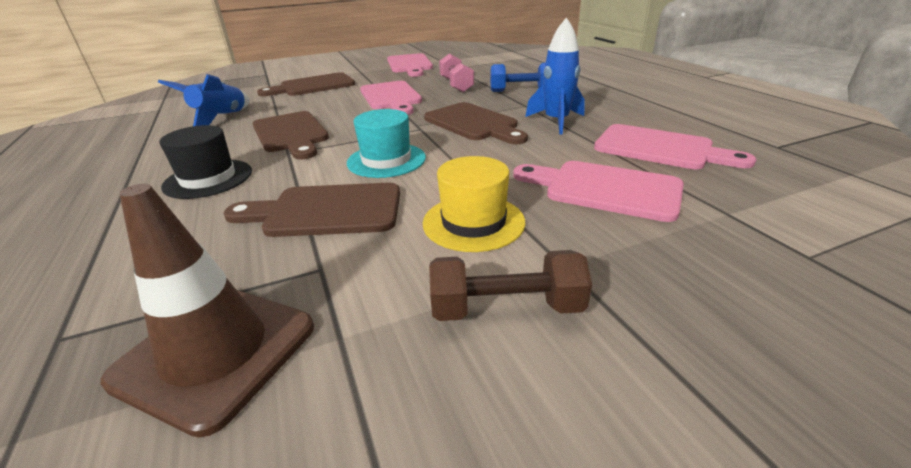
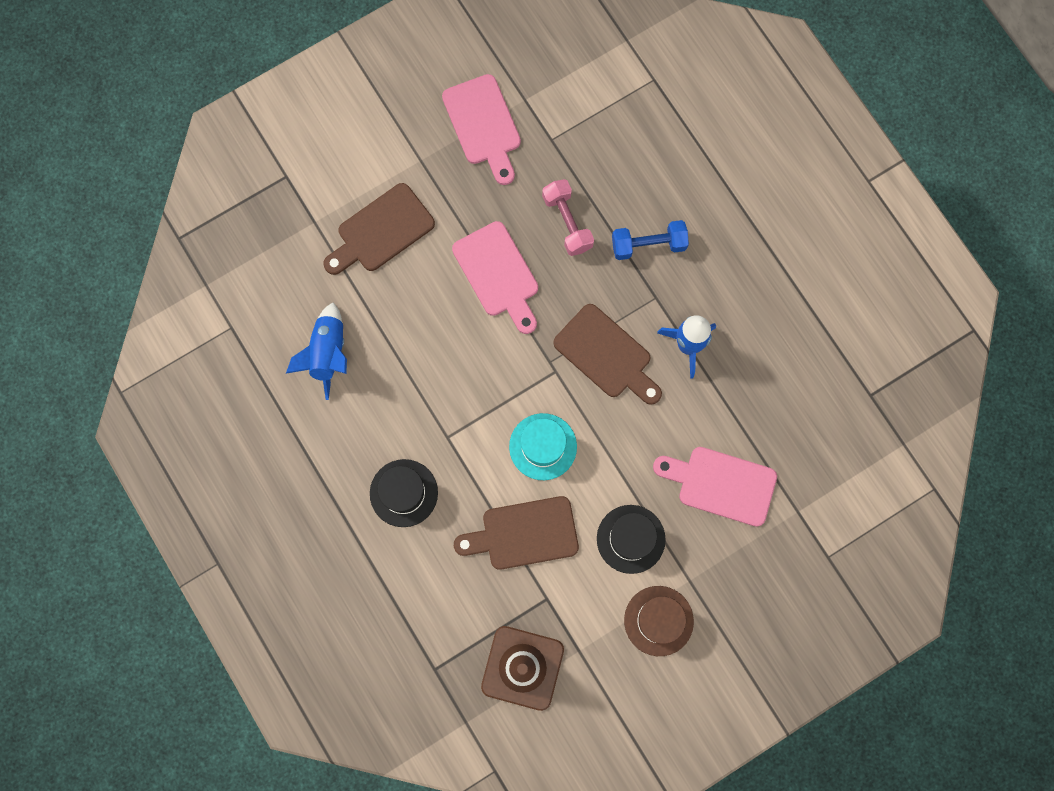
camera: 10 degrees left, 45 degrees up
brown cutting board [253,111,329,159] -> none
yellow hat [423,156,526,252] -> black hat [597,505,666,574]
brown dumbbell [429,250,592,321] -> brown hat [624,586,694,656]
pink cutting board [594,124,756,169] -> none

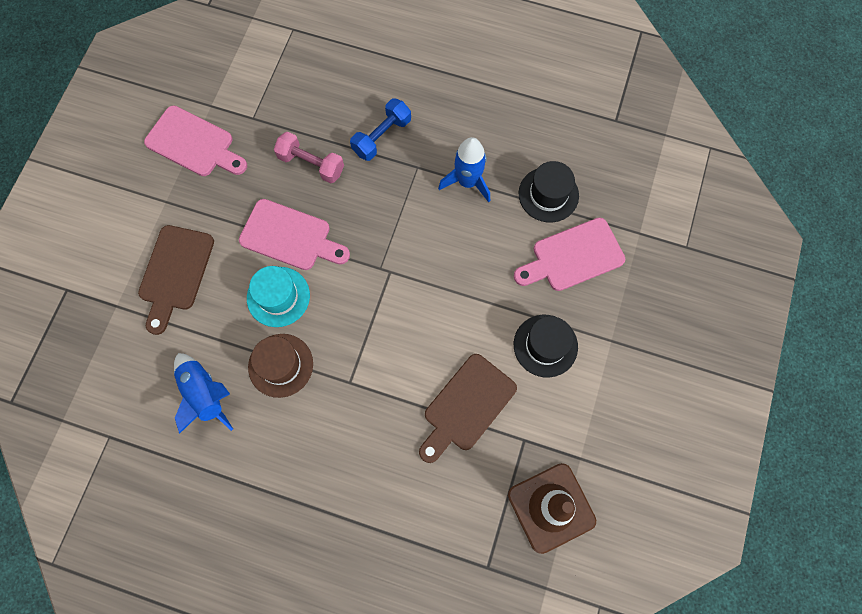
camera: 40 degrees left, 5 degrees down
black hat [370,459,438,527] -> black hat moved to [519,161,579,222]
turquoise hat [509,413,577,480] -> turquoise hat moved to [247,266,310,327]
brown cutting board [553,304,662,405] -> none
brown hat [624,586,694,656] -> brown hat moved to [248,334,313,398]

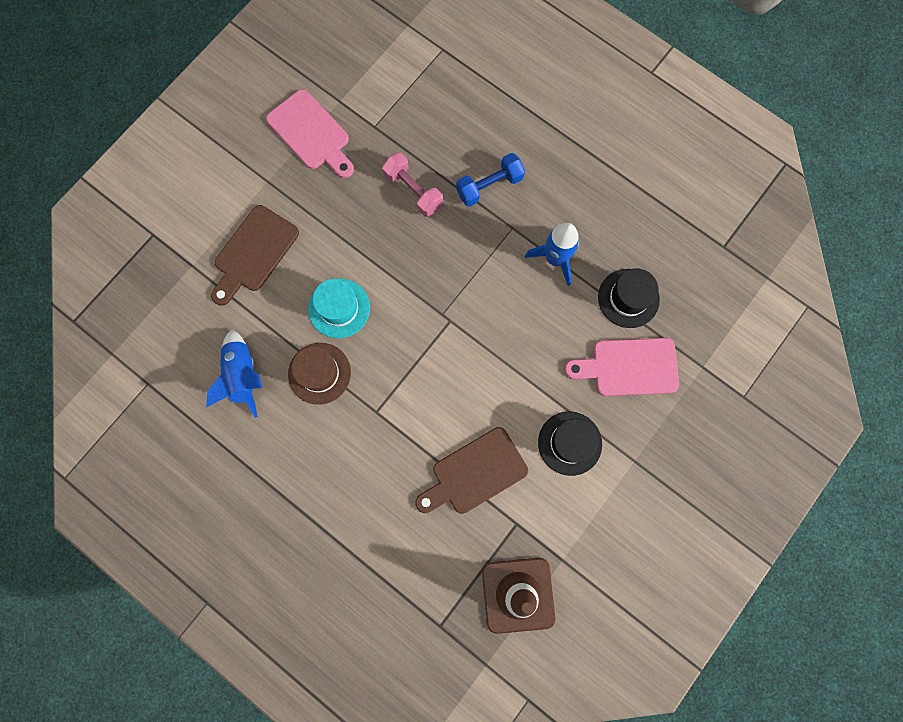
camera: 20 degrees right, 5 degrees up
pink cutting board [239,199,350,270] -> none

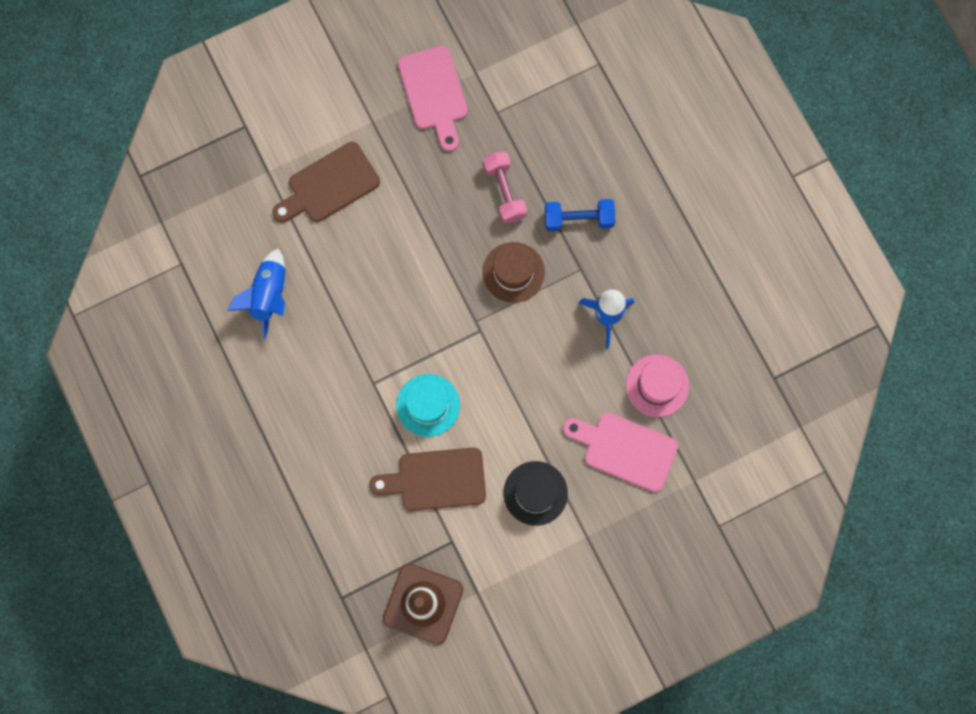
camera: 25 degrees right, 0 degrees up
brown hat [288,343,351,405] -> brown hat moved to [482,242,545,303]
turquoise hat [308,279,370,338] -> turquoise hat moved to [396,374,460,437]
black hat [598,268,660,328] -> pink hat [626,355,689,417]

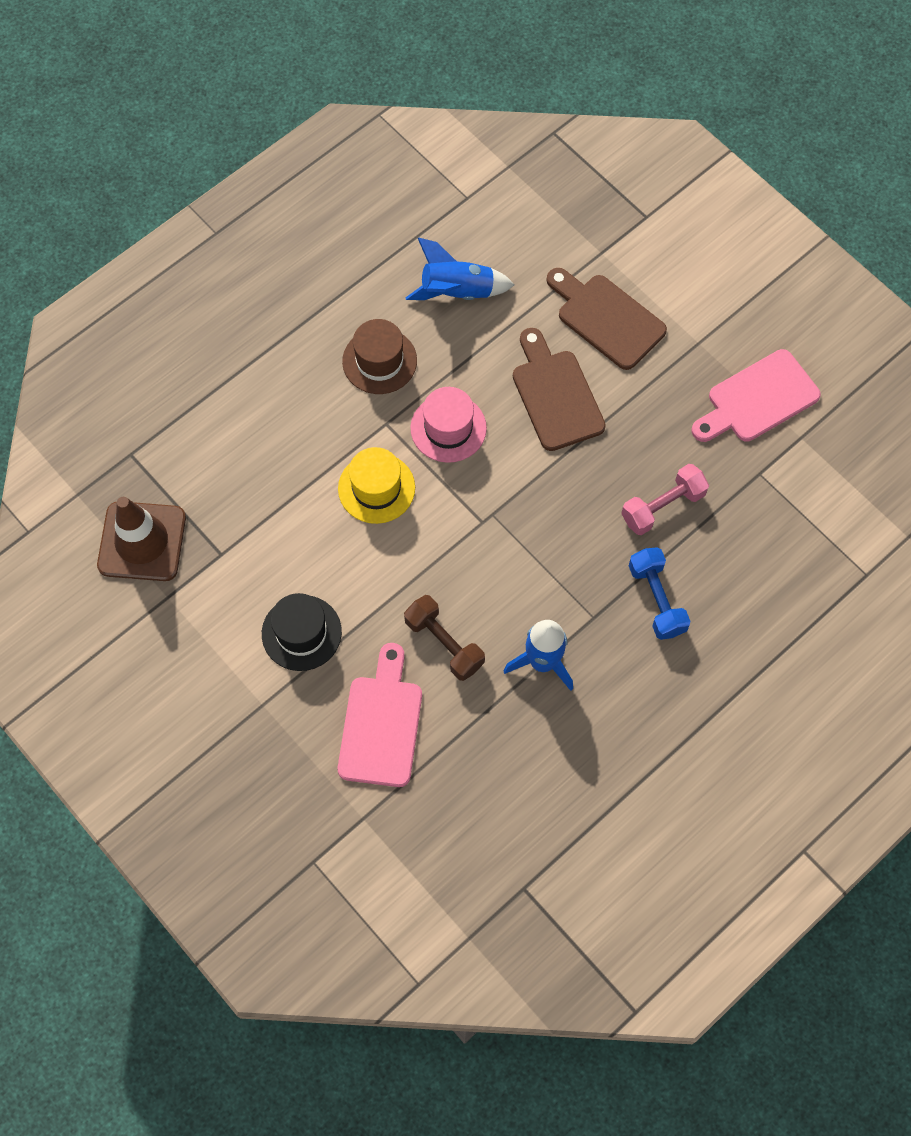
camera: 75 degrees right, 10 degrees down
brown cutting board [369,447,486,511] -> brown cutting board moved to [513,328,606,451]
turquoise hat [396,374,460,437] -> yellow hat [338,447,415,524]
brown hat [482,242,545,303] -> brown hat moved to [342,319,417,394]
pink hat [626,355,689,417] -> pink hat moved to [411,387,487,463]
none -> brown dumbbell [404,595,485,681]

